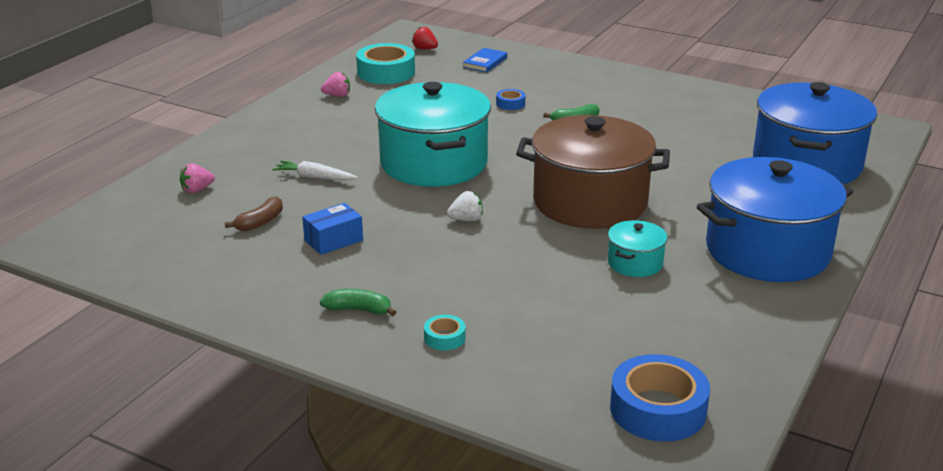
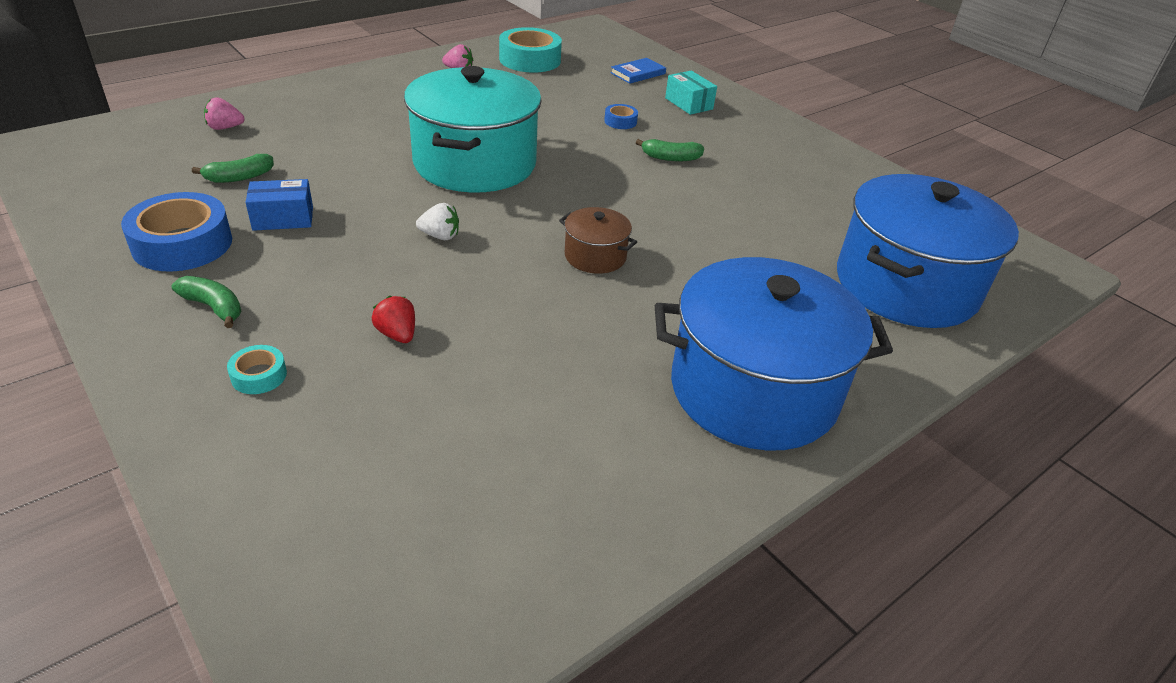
camera: 20 degrees right, 10 degrees up
brown banana [225,196,283,231] -> green banana [192,154,274,183]
white carrot [272,161,358,180] -> none
red strawberry [412,27,438,49] -> red strawberry moved to [372,296,415,343]
brown pot [516,115,670,229] -> brown pot [559,207,637,274], size x0.44
turquoise pot [608,220,668,277] -> none
blue tape [610,354,710,442] -> blue tape moved to [121,192,232,272]
none -> turquoise box [665,71,717,115]

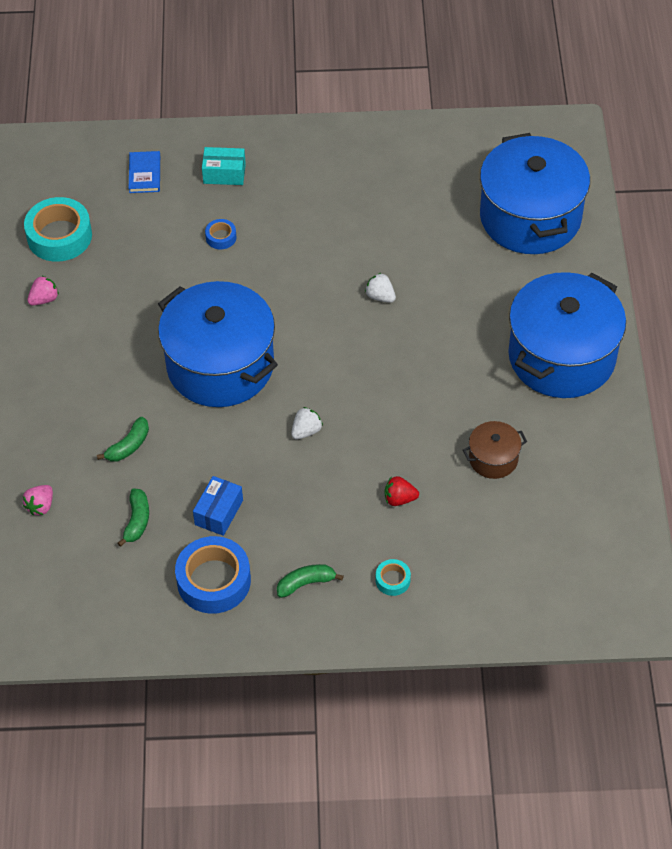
camera: 50 degrees left, 15 degrees up
turquoise pot [404,66,542,193] -> blue pot [158,281,278,407]
brown pot [559,207,637,274] -> brown pot moved to [463,421,527,479]
green banana [636,139,704,161] -> green banana moved to [97,417,149,462]
none -> white strawberry [365,273,396,303]

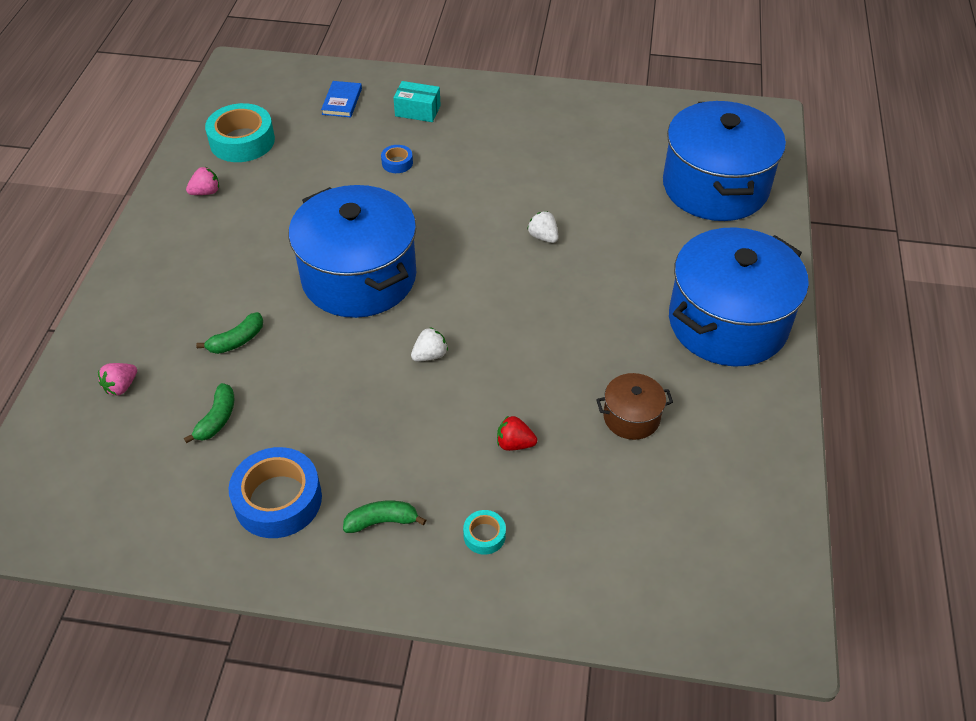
camera: 10 degrees right, 5 degrees down
blue box [193,476,243,536] -> none

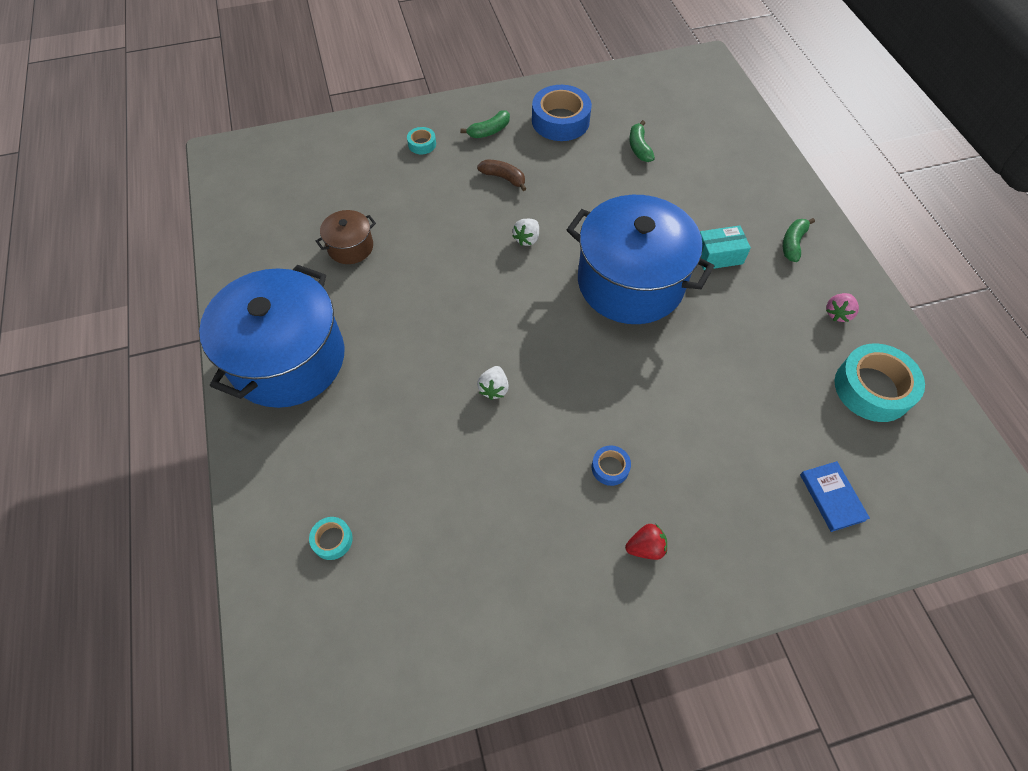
camera: 155 degrees right, 10 degrees up
pink strawberry [98,363,137,396] -> none
green banana [196,312,263,354] -> green banana moved to [783,218,815,262]
blue tape [381,145,413,173] -> blue tape moved to [592,445,631,486]
turquoise box [393,81,441,122] -> turquoise box moved to [700,225,751,270]
red strawberry [497,416,537,451] -> red strawberry moved to [625,524,667,560]
white strawberry [527,211,559,243] -> white strawberry turned 75 degrees clockwise [477,366,509,400]
blue pot [663,101,786,221] -> turquoise tape [309,517,353,560]
none -> brown banana [477,159,527,191]

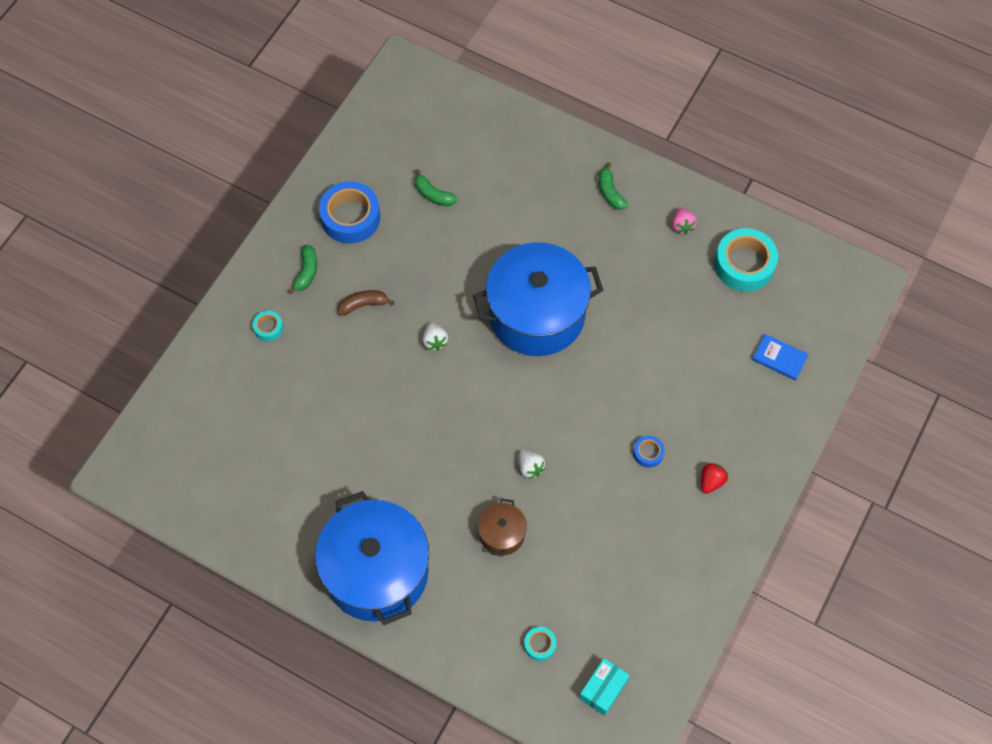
camera: 45 degrees left, 5 degrees up
brown pot [316,210,376,264] -> brown pot moved to [478,498,527,557]
turquoise box [700,225,751,270] -> turquoise box moved to [579,658,630,716]

